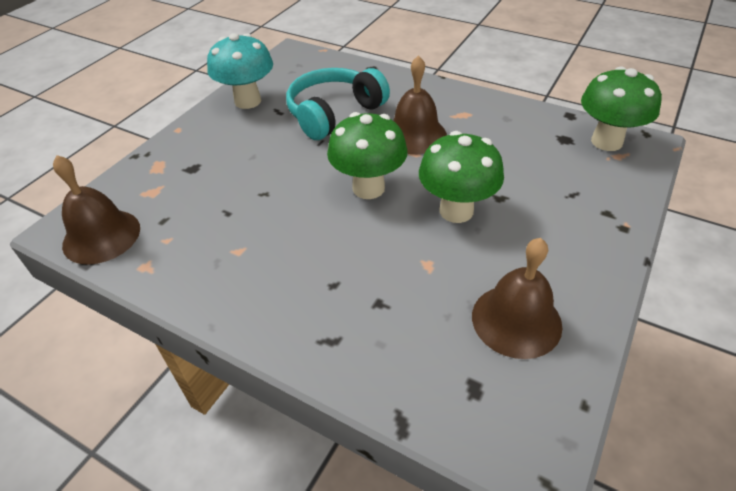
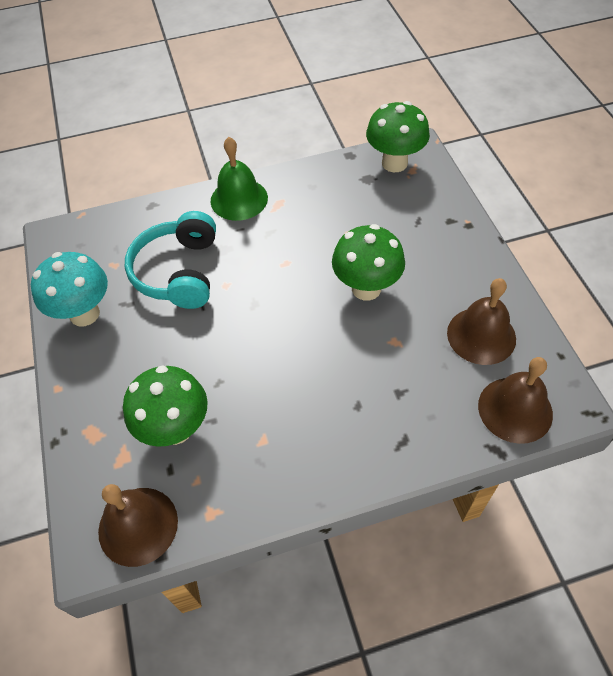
camera: 45 degrees left, 10 degrees up
green mushroom [327,112,408,199] -> green mushroom moved to [123,365,208,447]
brown bell [393,55,447,154] -> brown bell moved to [478,357,553,444]
none -> green bell [211,137,268,221]

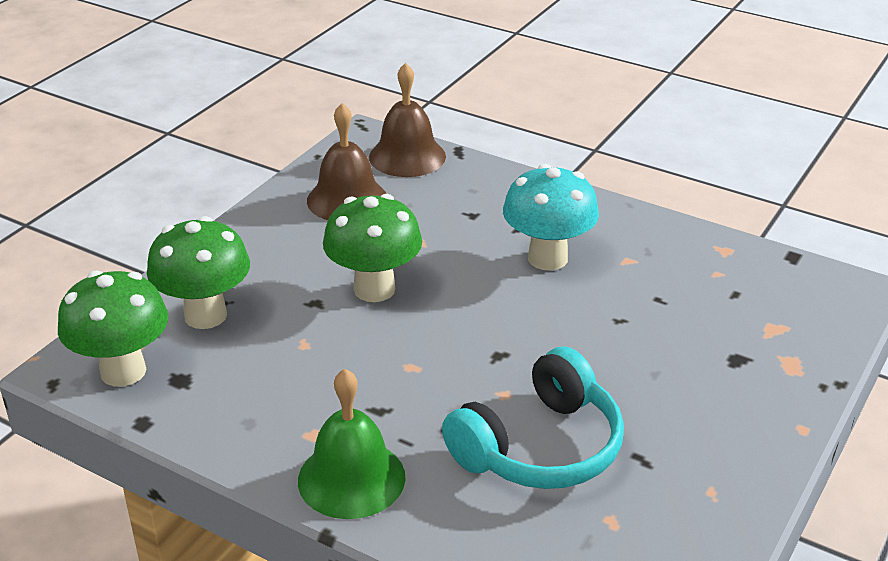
camera: 135 degrees left, 20 degrees down
turquoise mushroom [31,252,108,326] -> turquoise mushroom moved to [503,164,599,271]
brown bell [98,484,178,567] -> none
green mushroom [123,365,208,447] -> green mushroom moved to [147,216,250,329]

